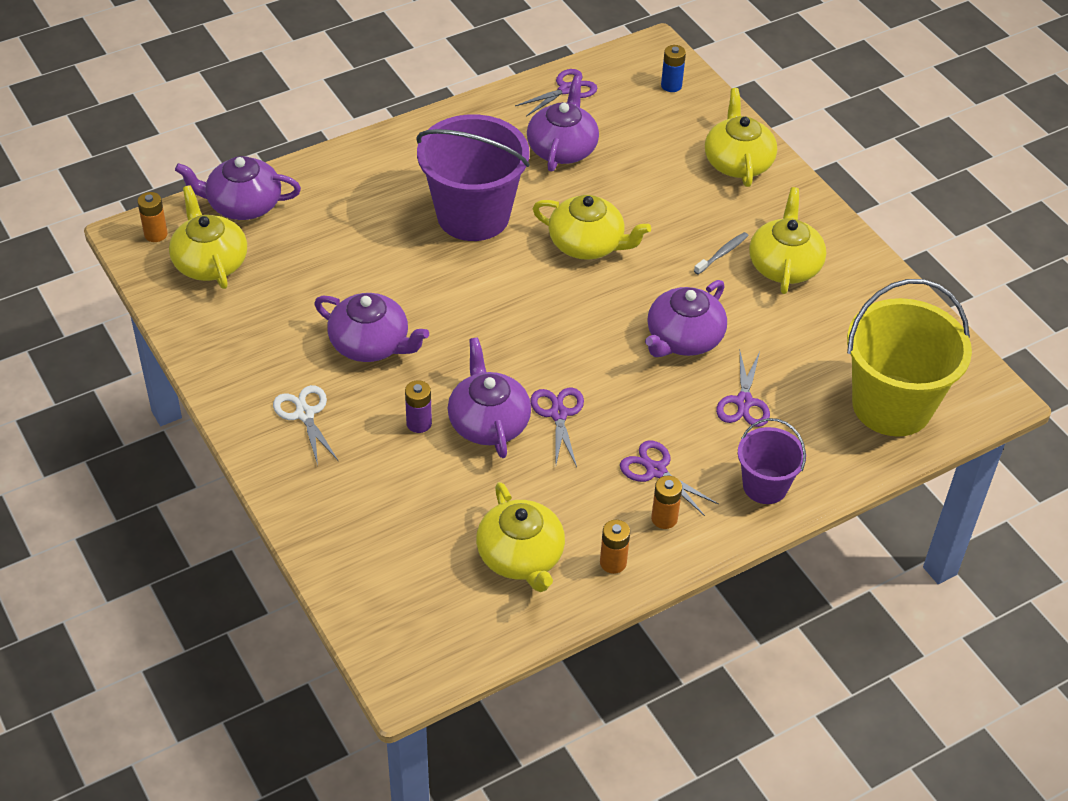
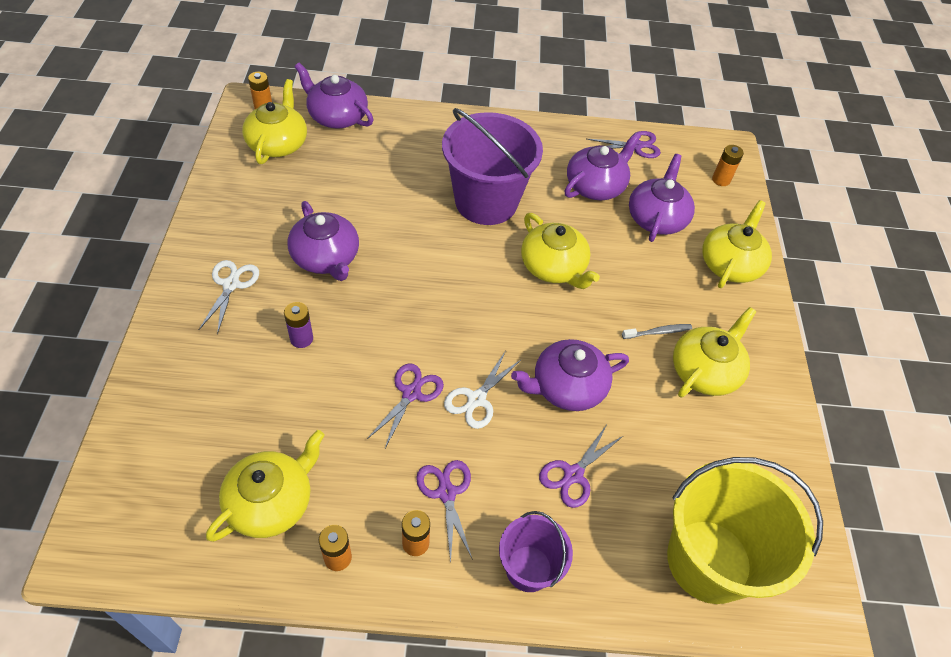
camera: 30 degrees right, 5 degrees up
purple teapot [448,337,531,458] -> purple teapot moved to [629,154,695,242]
yellow teapot [476,482,565,592] -> yellow teapot turned 150 degrees counterclockwise [206,430,325,542]
blue battery [661,45,686,92] -> orange battery [712,145,744,186]
none -> white scissors [444,352,522,429]

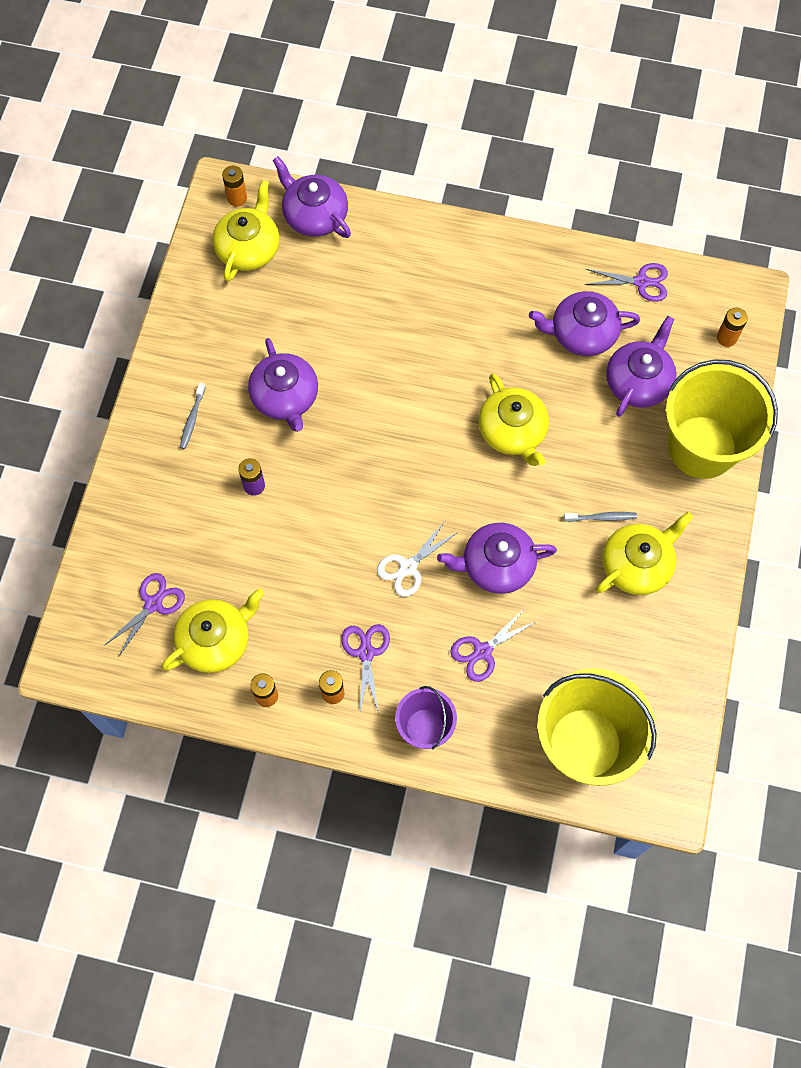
camera: 15 degrees right, 15 degrees up
white scissors [199,260,259,335] -> grey toothbrush [180,382,206,449]
purple scissors [367,363,444,448] -> purple scissors moved to [105,573,185,656]
purple bucket [442,108,543,225] -> none
purple teapot [565,132,641,200] -> purple teapot turned 150 degrees counterclockwise [529,291,640,356]
yellow teapot [702,200,772,288] -> yellow bucket [666,359,778,479]

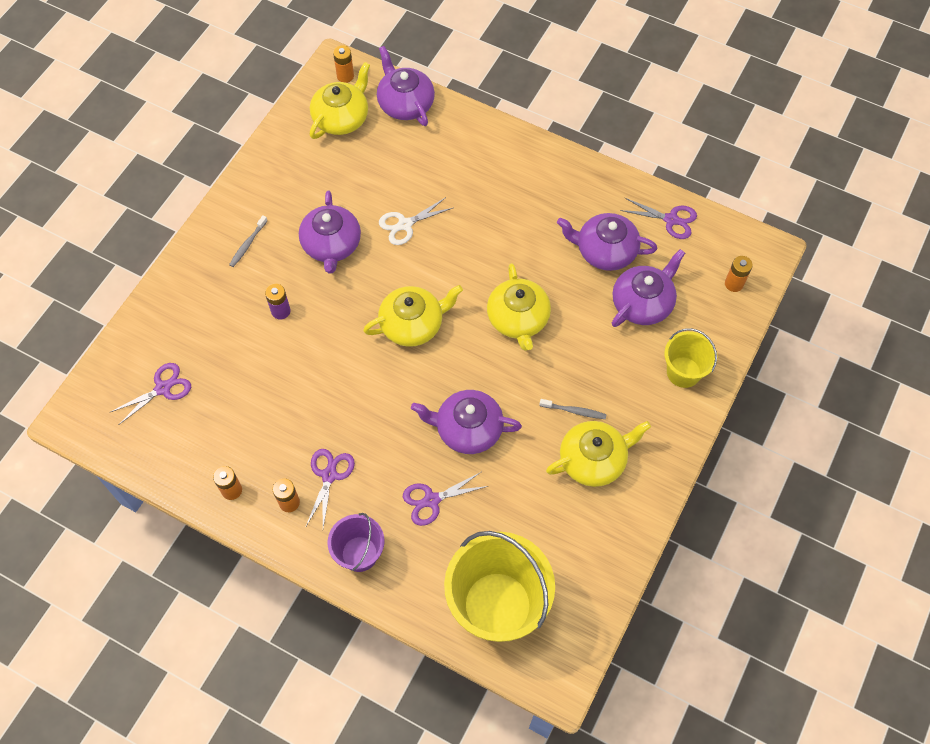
camera: 15 degrees right, 5 degrees down
yellow teapot [162,589,264,673] -> yellow teapot moved to [363,285,463,347]
white scissors [377,521,458,597] -> white scissors moved to [379,197,452,245]
yellow bucket [666,359,778,479] -> yellow bucket [664,328,718,388], size x0.54

